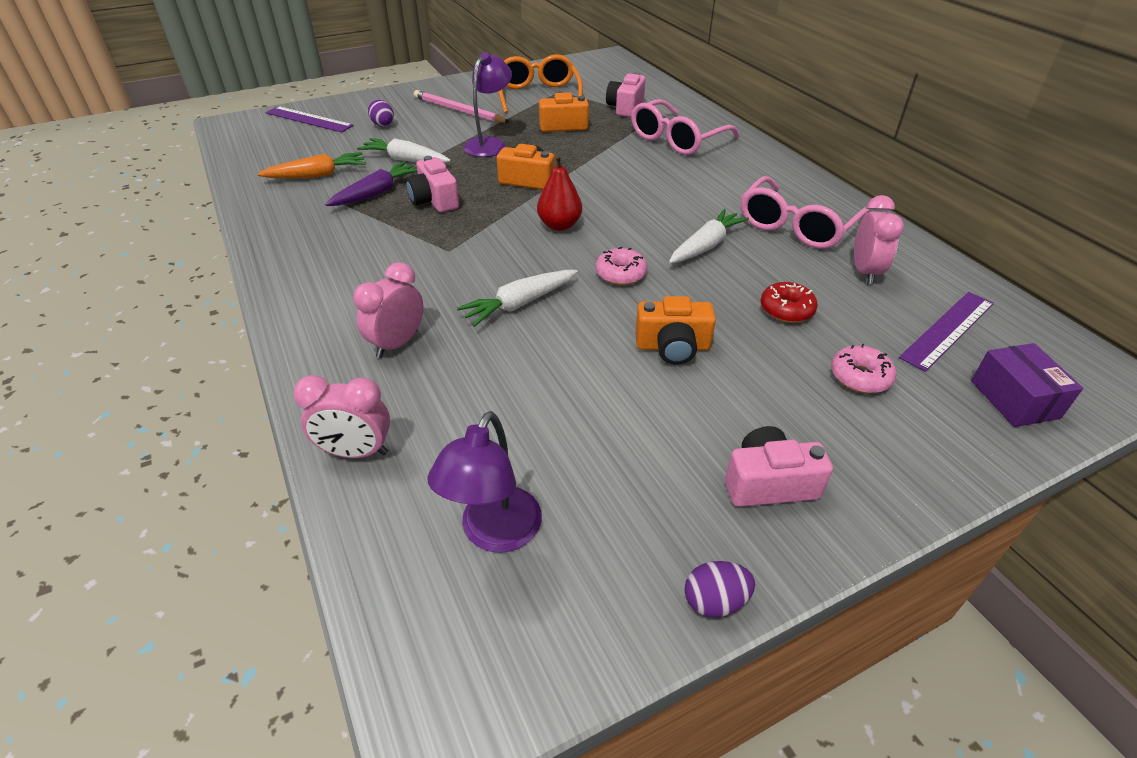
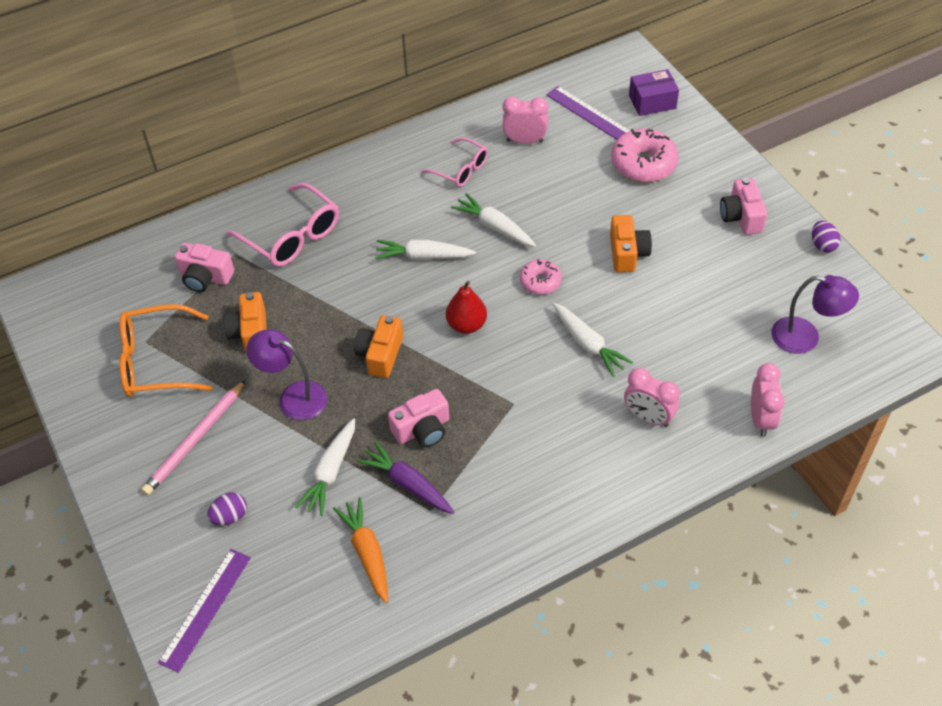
camera: 90 degrees left, 10 degrees up
pink glasses [741,176,869,249] -> pink glasses [421,137,488,187], size x0.63
red donut [761,282,818,323] -> none
pink donut [831,344,896,393] -> pink donut [611,129,679,182], size x1.71
none -> white carrot [375,240,476,260]

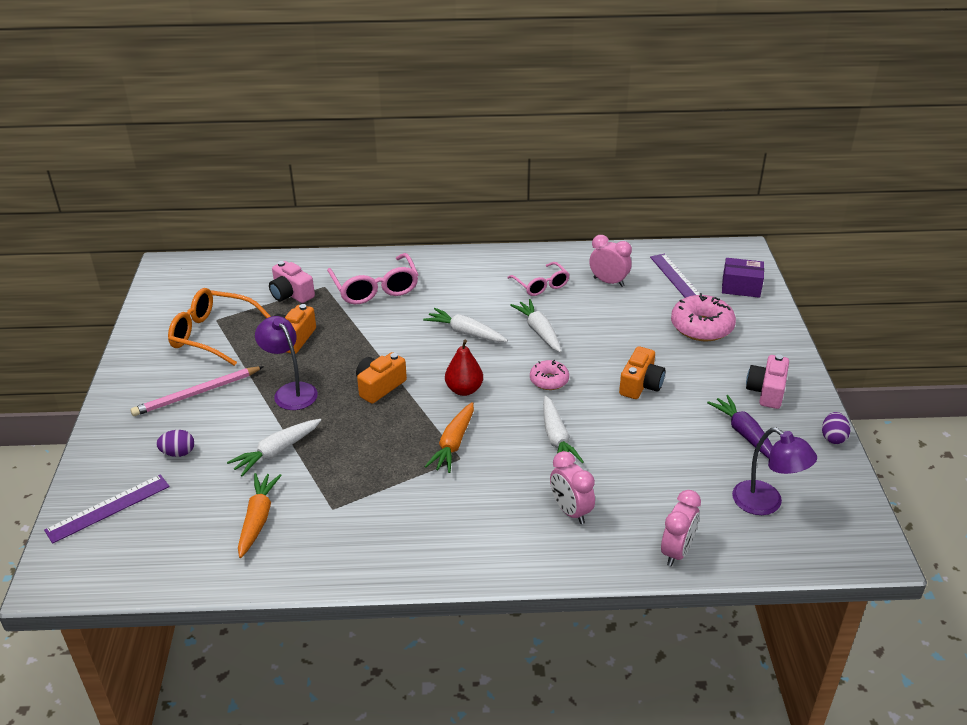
camera: 25 degrees right, 15 degrees down
purple carrot [357,441,454,514] -> purple carrot moved to [707,395,773,458]
pink camera [388,389,449,447] -> none
none -> orange carrot [424,402,474,473]

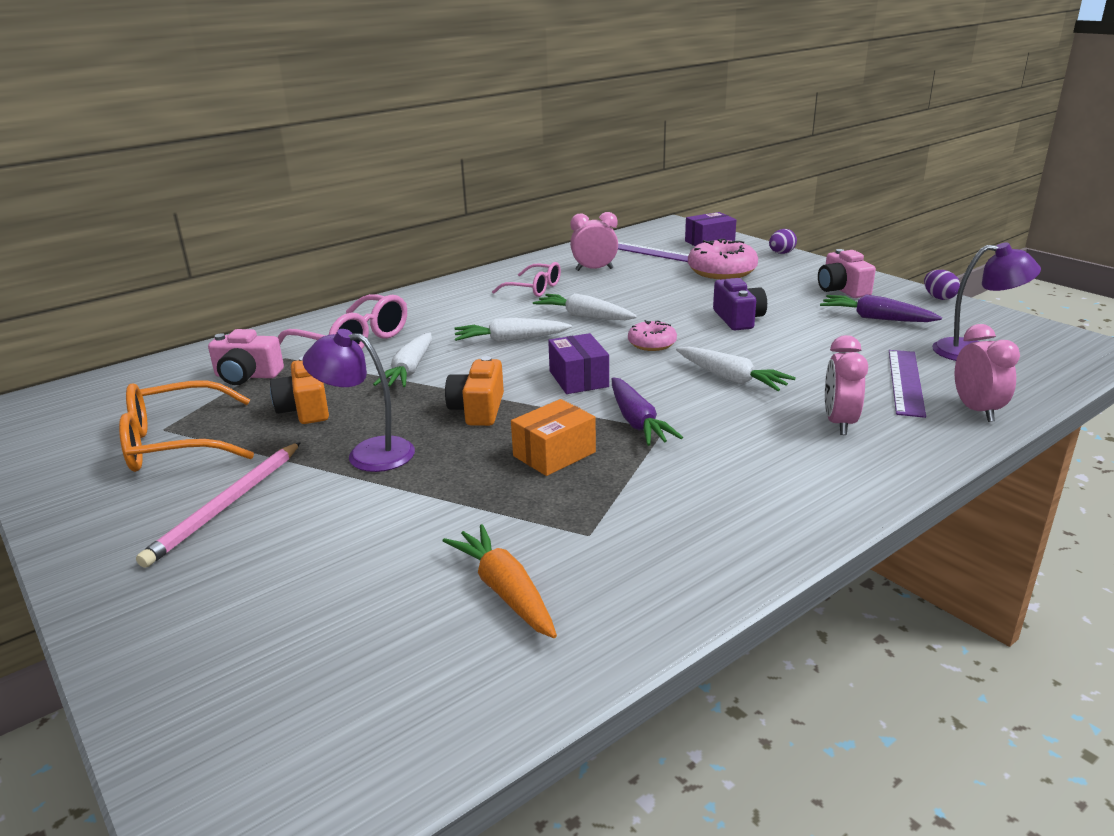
camera: 35 degrees left, 10 degrees down
purple ruler [44,474,170,544] -> purple ruler moved to [889,350,926,418]
purple egg [156,430,194,457] -> purple egg moved to [769,229,797,254]
white carrot [227,419,321,476] -> white carrot moved to [373,332,432,387]
orange carrot [424,402,474,473] -> purple carrot [612,377,683,446]
red pear [445,340,483,396] -> purple box [548,333,609,394]
pink clock [550,451,595,524] -> pink clock turned 75 degrees clockwise [825,335,868,435]
orange camera [619,346,665,399] -> purple camera [713,278,767,330]
none -> orange box [511,399,596,476]

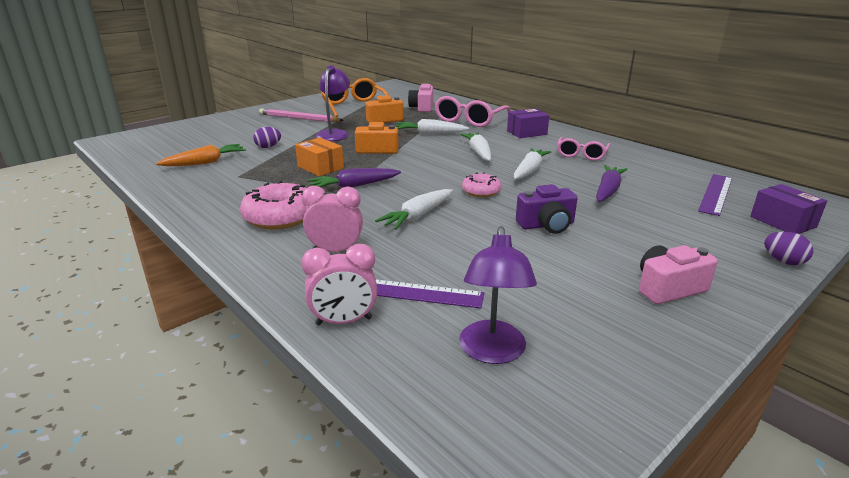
camera: 85 degrees right, 0 degrees up
purple box [548,333,609,394] -> purple box moved to [507,108,549,138]
pink clock [570,212,618,271] -> none
pink donut [688,239,758,279] -> pink donut moved to [240,181,310,230]
purple carrot [820,295,942,322] -> purple carrot moved to [596,165,628,202]
purple egg [924,270,960,300] -> purple egg moved to [253,127,281,148]

